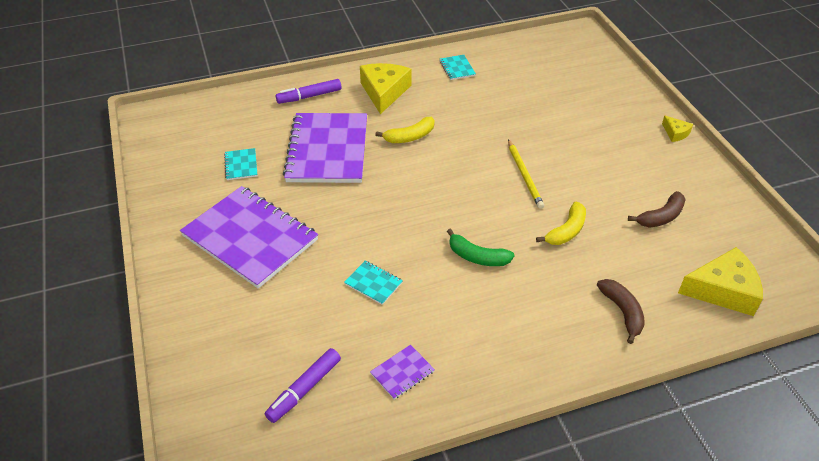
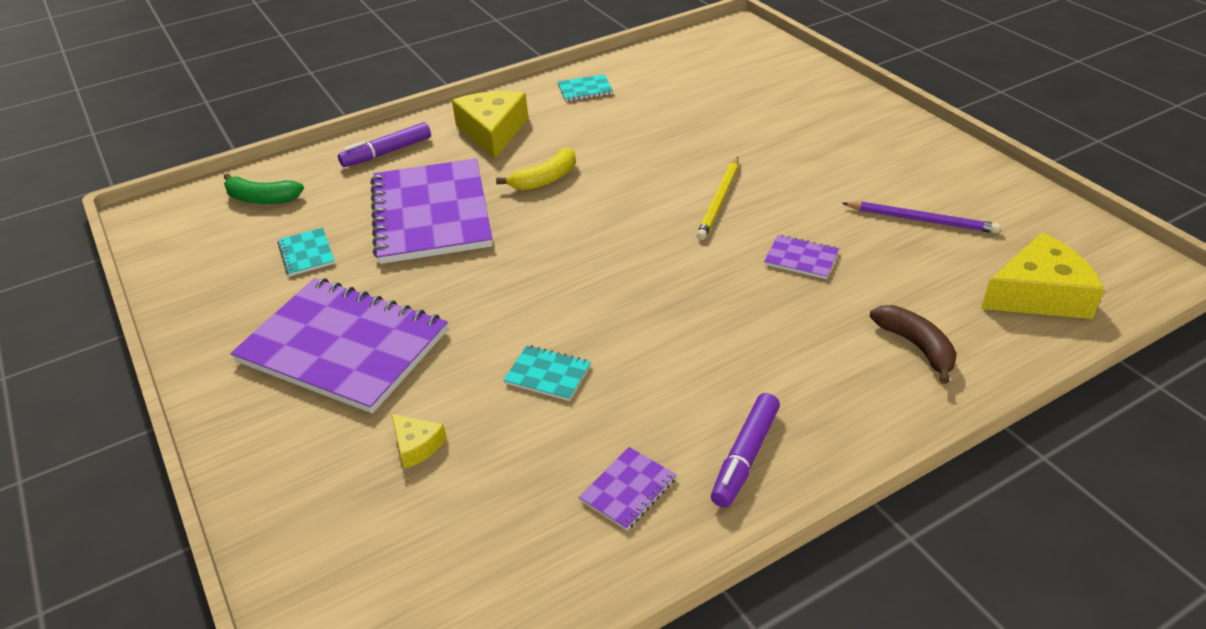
camera: 10 degrees left, 5 degrees down
purple marker [265,348,341,423] -> purple marker moved to [711,393,780,508]
turquoise notebook [440,55,476,80] -> turquoise notebook turned 75 degrees counterclockwise [557,74,613,101]
green banana [447,228,515,266] -> green banana moved to [224,173,304,204]
yellow pencil [508,139,544,209] -> yellow pencil turned 45 degrees clockwise [696,157,739,240]
yellow banana [536,202,586,245] -> purple notebook [764,235,839,279]
brown banana [628,191,686,228] -> purple pencil [842,201,1001,234]
yellow cheese [662,115,693,142] -> yellow cheese moved to [391,414,447,469]

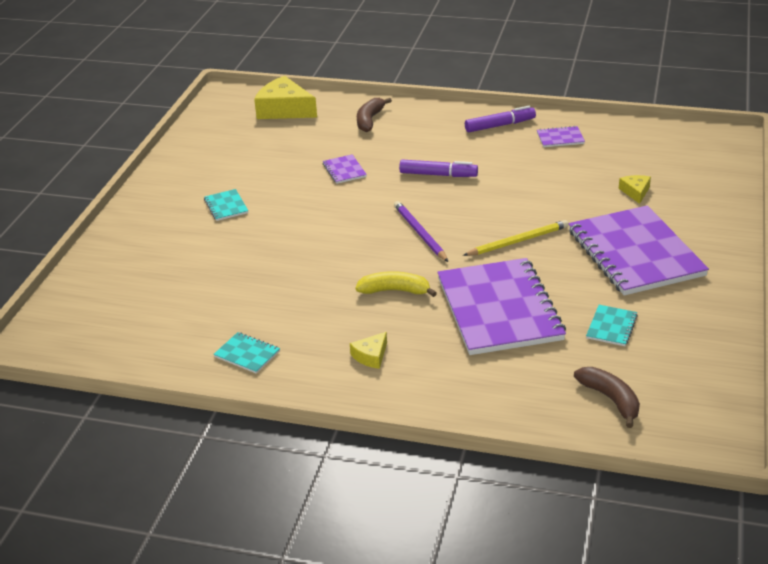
camera: 135 degrees left, 5 degrees down
green banana [224,173,304,204] -> brown banana [574,367,640,428]
purple marker [338,122,431,167] -> purple marker moved to [399,160,478,177]
purple notebook [370,158,493,264] -> purple notebook turned 45 degrees counterclockwise [437,258,566,355]
yellow cheese [452,91,528,159] -> yellow cheese [350,332,387,369], size x0.49
turquoise notebook [503,345,591,401] -> turquoise notebook moved to [204,189,248,221]
yellow pencil [696,157,739,240] -> yellow pencil moved to [463,220,569,256]
purple pencil [842,201,1001,234] -> purple pencil moved to [394,201,448,262]

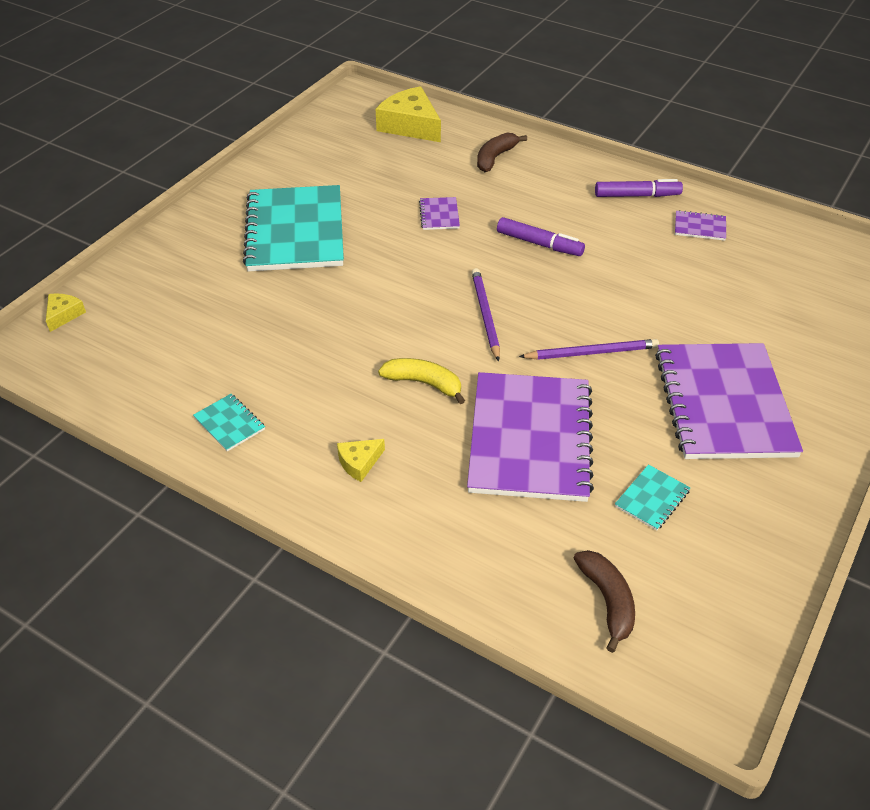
camera: 15 degrees right, 10 degrees up
turquoise notebook [204,189,248,221] -> turquoise notebook [243,185,344,272], size x2.49
yellow pencil [463,220,569,256] -> purple pencil [519,339,659,360]
yellow cheese [619,175,651,204] -> yellow cheese moved to [46,294,86,332]

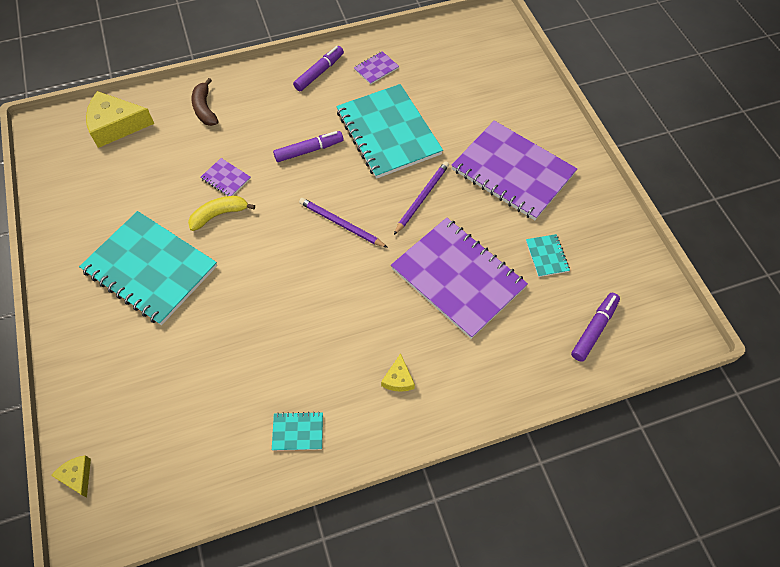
camera: 50 degrees left, 15 degrees up
yellow banana [378,358,465,404] -> yellow banana moved to [188,196,255,231]
brown banana [573,550,635,653] -> purple marker [571,293,620,362]
none -> turquoise notebook [336,84,443,179]

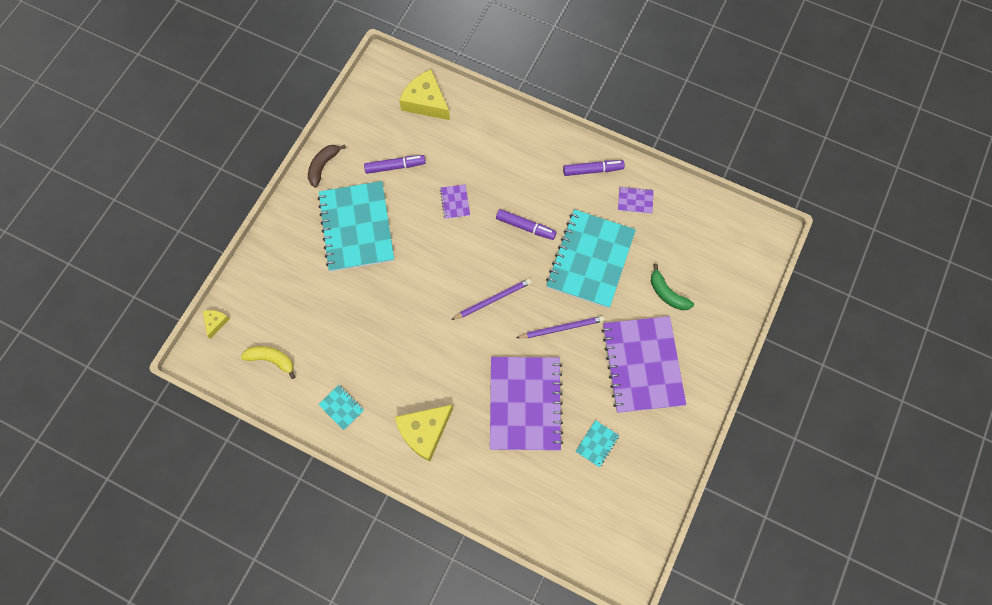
camera: 45 degrees right, 10 degrees up
yellow banana [188,196,255,231] -> yellow banana moved to [241,346,295,379]
brown banana [191,78,219,126] -> brown banana moved to [308,145,346,188]
purple pencil [299,198,388,248] -> purple pencil turned 75 degrees clockwise [451,279,532,320]
yellow cheese [381,353,415,392] -> yellow cheese [395,405,453,462], size x2.04
purple marker [571,293,620,362] -> purple marker moved to [364,155,425,174]
none -> green banana [651,264,694,311]

